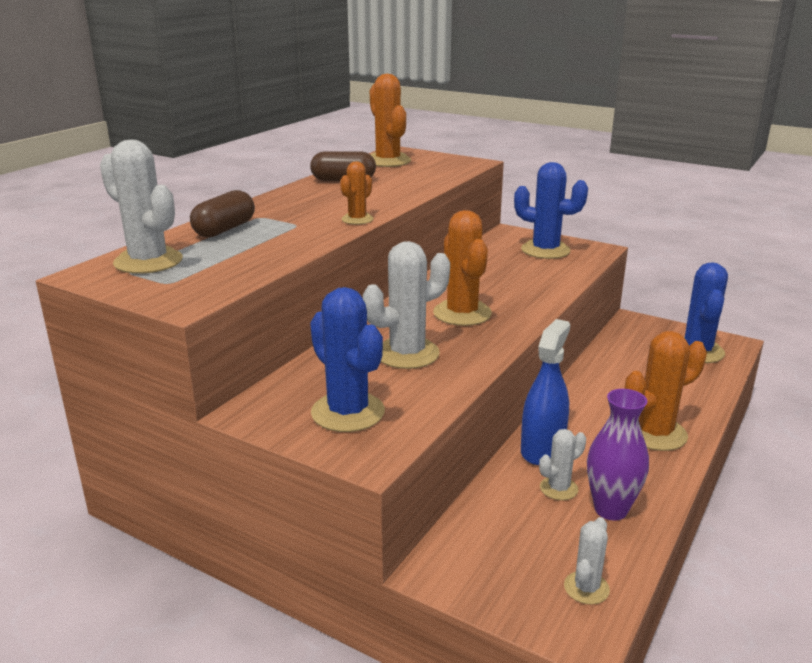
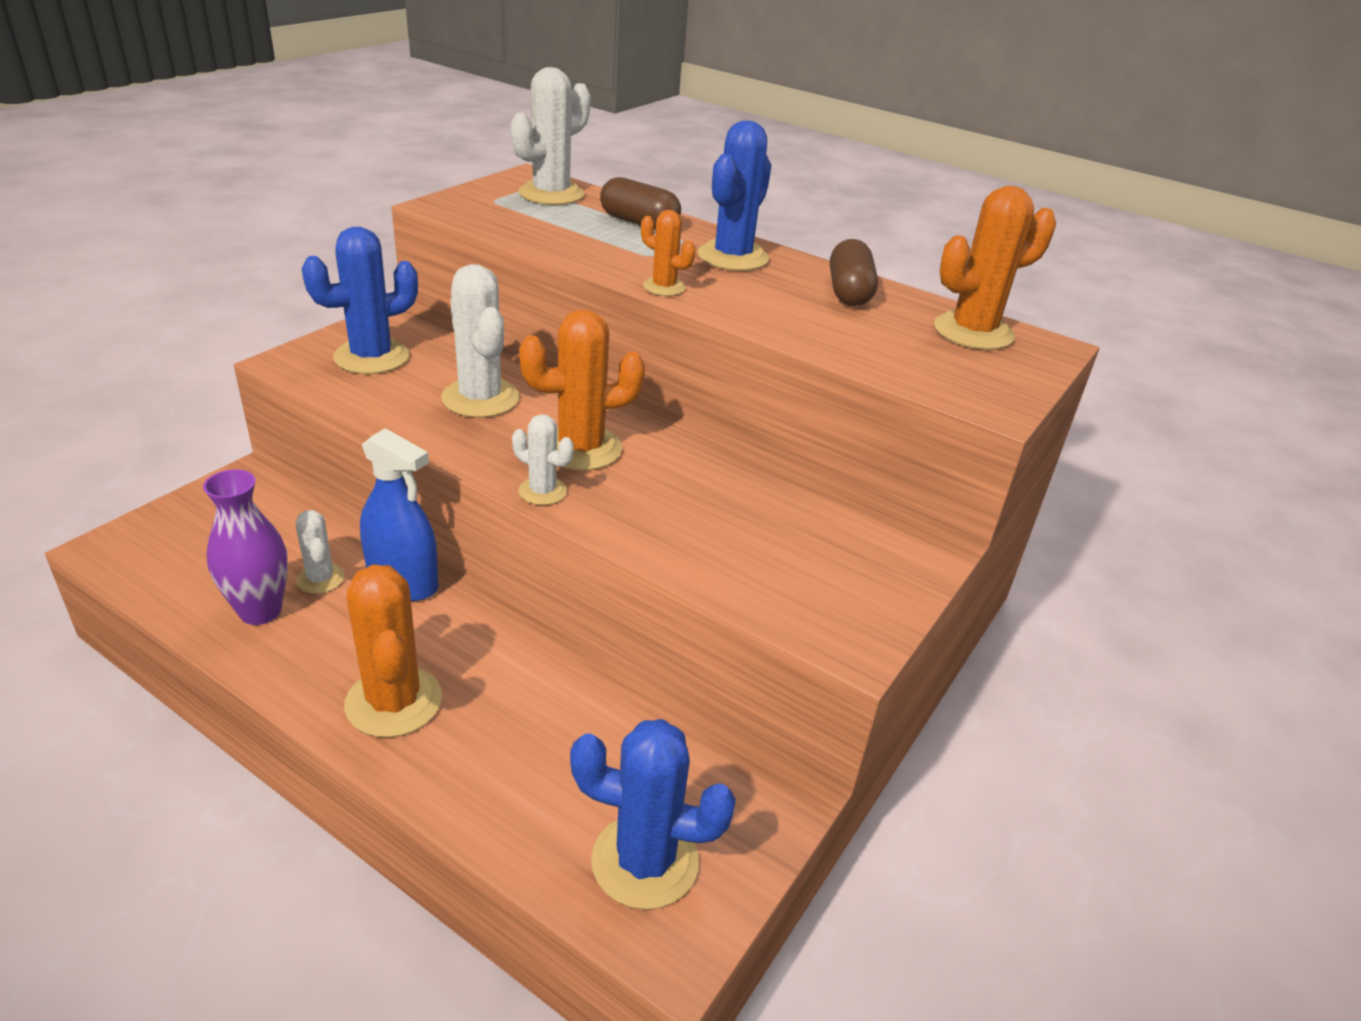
camera: 90 degrees right, 10 degrees up
blue cactus [514,162,588,259] -> blue cactus moved to [698,120,771,271]
white cactus [564,517,610,605] -> white cactus moved to [512,414,574,505]

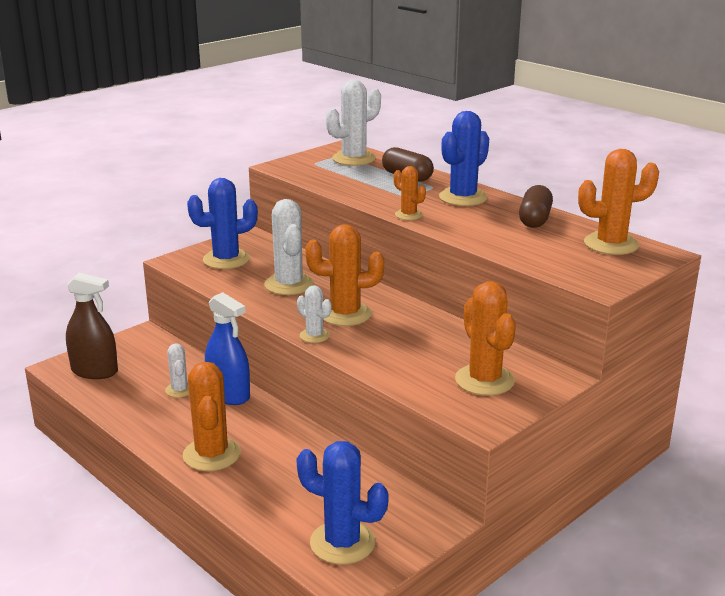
camera: 15 degrees right, 10 degrees down
purple vase [203,469,288,625] -> none
none -> brown spray bottle [66,273,118,379]
none -> orange cactus [455,281,516,396]

